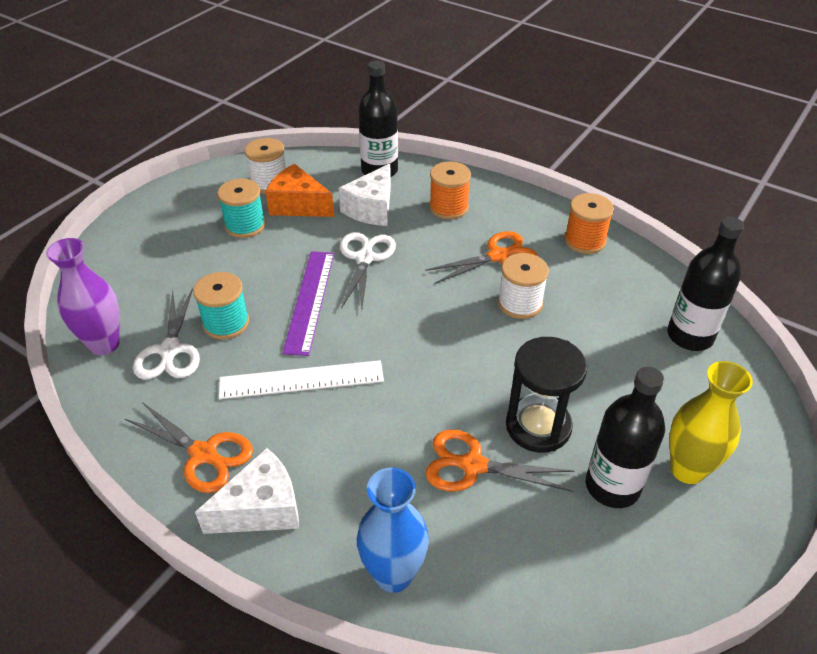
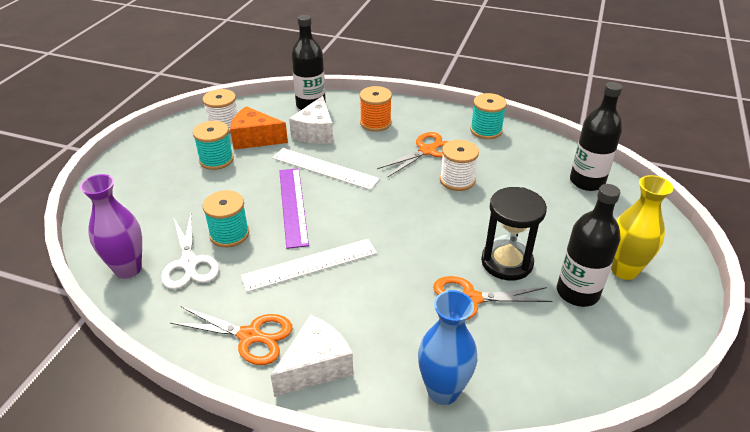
camera: 15 degrees left, 5 degrees down
white scissors [340,232,396,310] -> white ruler [273,148,380,190]
orange spool [564,193,614,254] -> turquoise spool [470,93,507,139]

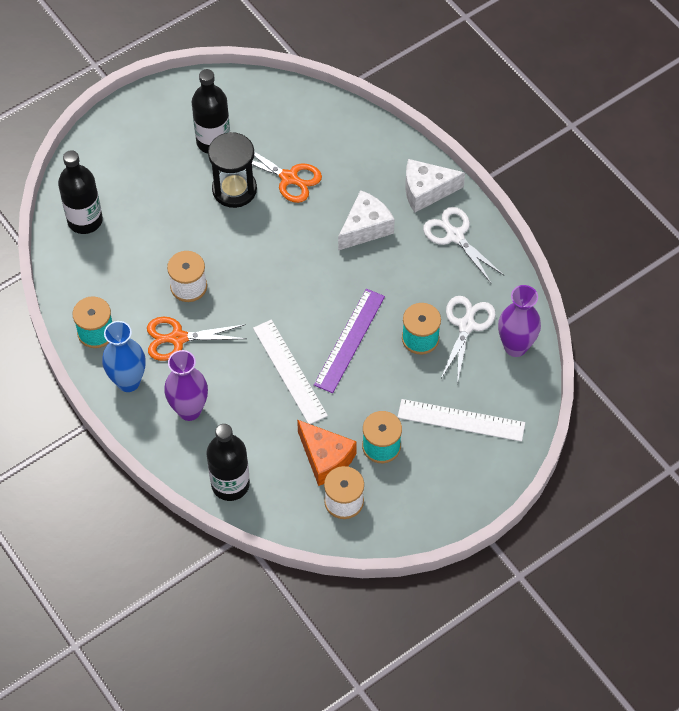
camera: 145 degrees left, 20 degrees up
orange scissors [170,307,292,365] -> white scissors [423,207,504,283]
white ruler [241,239,377,292] -> white ruler moved to [398,399,525,442]
white cheese [289,96,333,144] -> white cheese moved to [338,190,395,251]
orange spool [360,86,392,132] -> purple vase [164,350,208,421]
blue vase [418,290,477,405] -> blue vase moved to [102,321,146,392]
yellow vase [611,175,673,280] -> none

